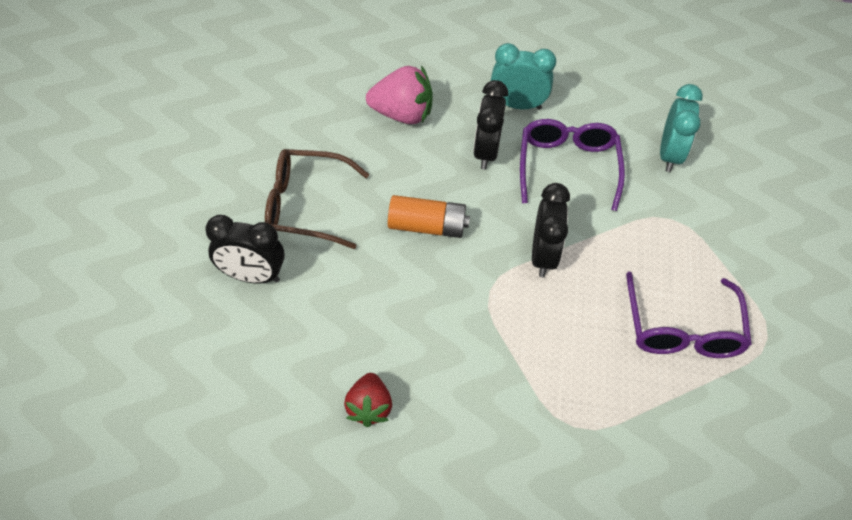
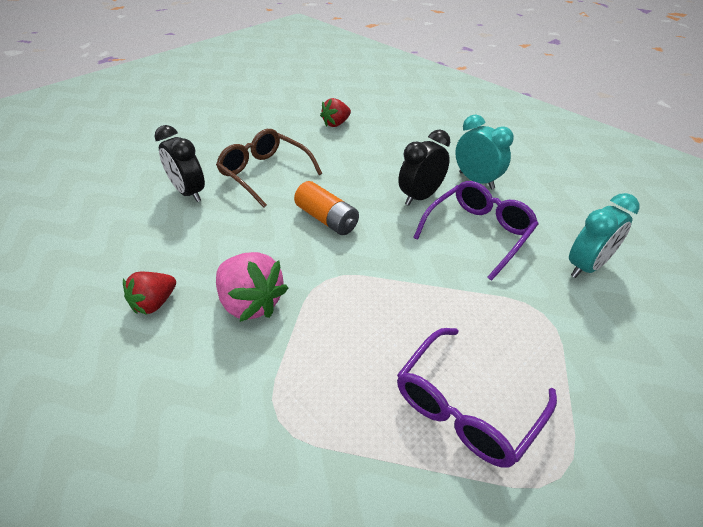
camera: 40 degrees right, 10 degrees down
pink strawberry [366,65,433,124] -> pink strawberry moved to [216,252,288,322]
black clock [532,183,570,277] -> none
none -> red strawberry [320,98,351,127]

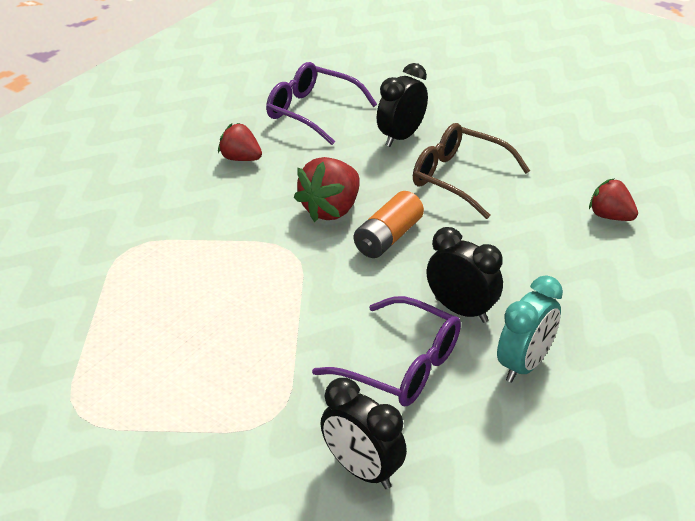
camera: 80 degrees right, 5 degrees down
brown glasses [216,129,322,207] -> brown glasses turned 90 degrees counterclockwise [413,123,530,219]
pink strawberry [216,252,288,322] -> none
purple glasses [397,328,557,468] -> purple glasses moved to [266,62,377,145]
turquoise clock [569,193,639,278] -> black clock [321,378,407,489]
none -> red strawberry [294,157,360,222]

